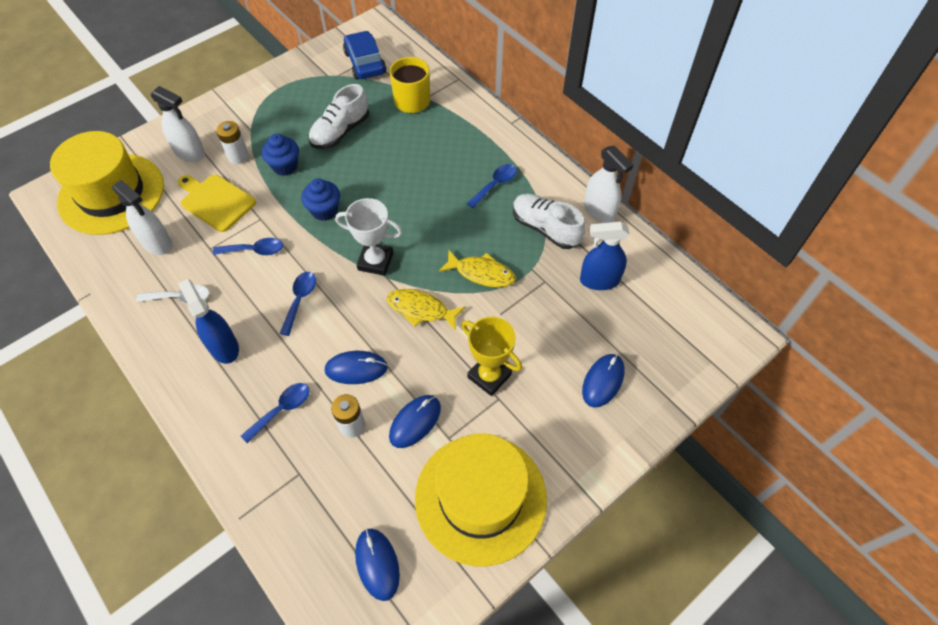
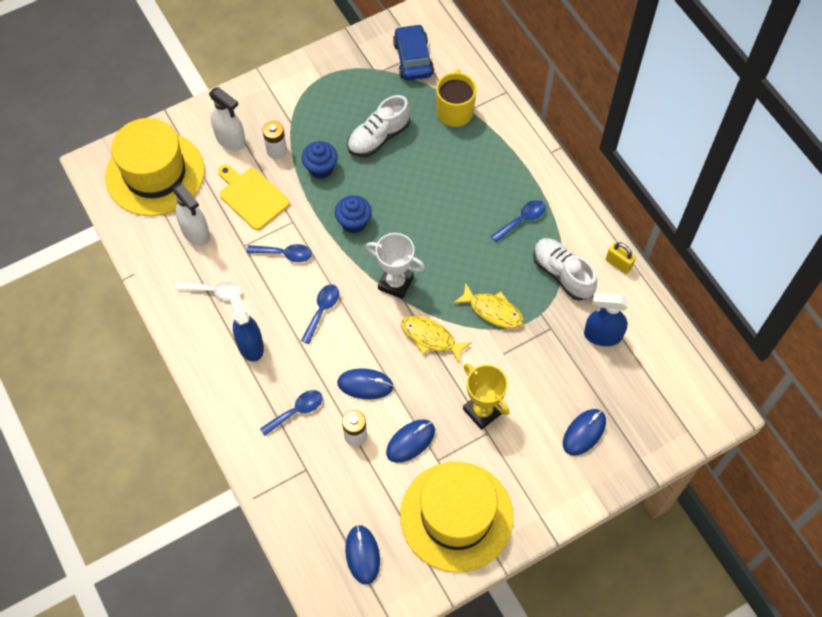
camera: 10 degrees right, 5 degrees up
white spray bottle [584,146,633,223] -> yellow padlock [606,242,636,274]

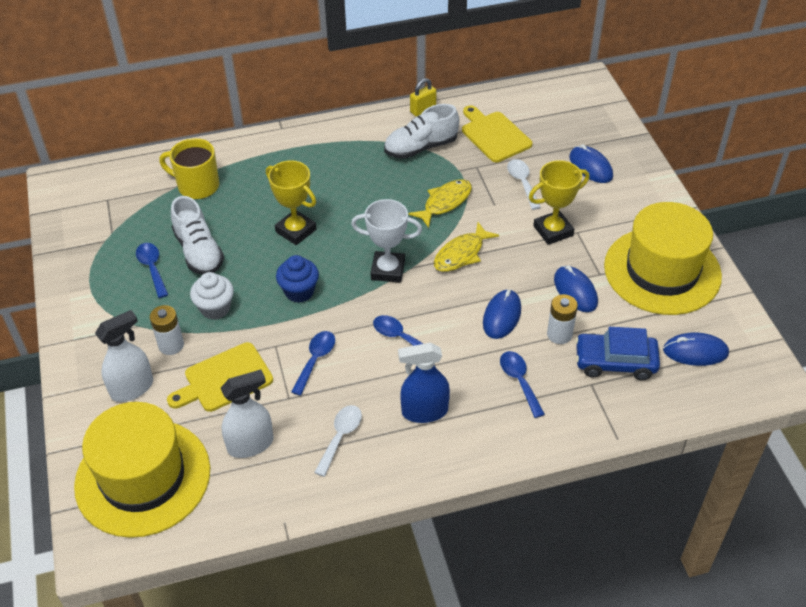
camera: 75 degrees left, 15 degrees down
blue cupcake [302,141,338,179] -> white cupcake [190,272,234,320]
white trophy [366,233,425,299] -> white trophy turned 60 degrees clockwise [351,199,422,283]
blue car [393,24,434,80] -> blue car moved to [575,327,660,380]
blue spoon [491,200,546,242] -> blue spoon moved to [136,243,168,298]
blue spray bottle [584,293,628,346] -> yellow cutting board [462,105,532,162]
none -> yellow trophy [266,160,317,245]
none -> white spoon [507,159,541,210]

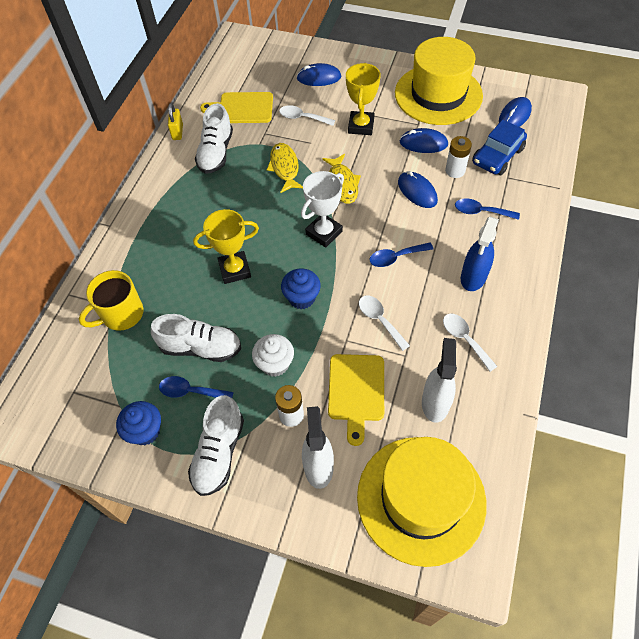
camera: 55 degrees left, 10 degrees up
blue spoon [291,331,335,396] -> white spoon [359,296,410,351]
none -> blue cupcake [116,401,161,445]
none -> white shoe [188,395,244,496]

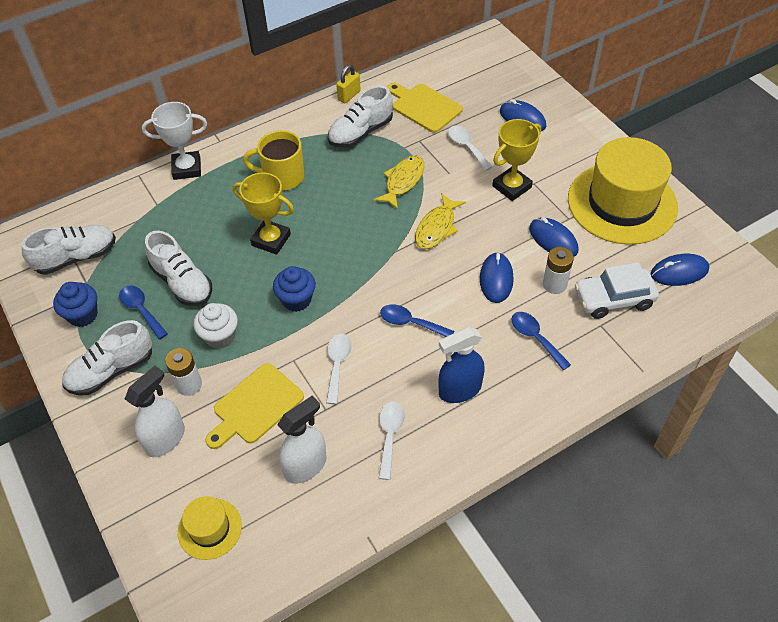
camera: 40 degrees right, 5 degrees down
yellow mug [79,270,144,331] -> yellow mug moved to [243,130,304,191]
white trophy [301,171,344,248] -> white trophy moved to [142,102,207,180]
yellow hat [357,437,487,567] -> yellow hat [178,496,242,560], size x0.46
blue car [472,119,527,175] -> white car [575,262,659,319]
none -> white shoe [22,225,116,275]

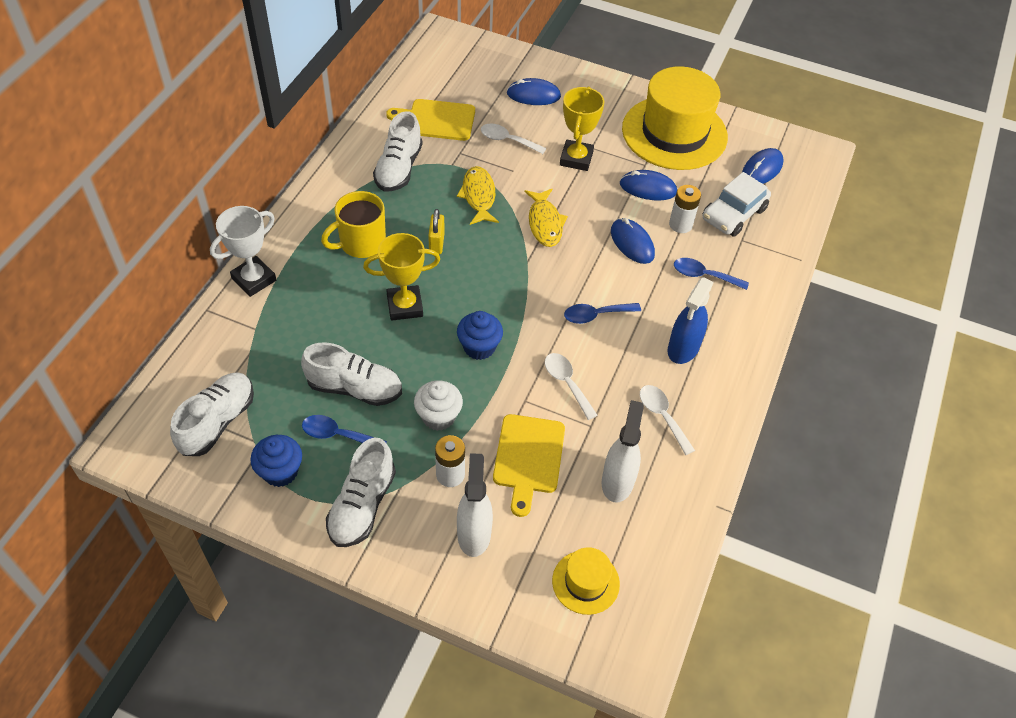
camera: 40 degrees left, 0 degrees up
yellow padlock [336,65,361,104] -> yellow padlock moved to [428,209,445,254]

